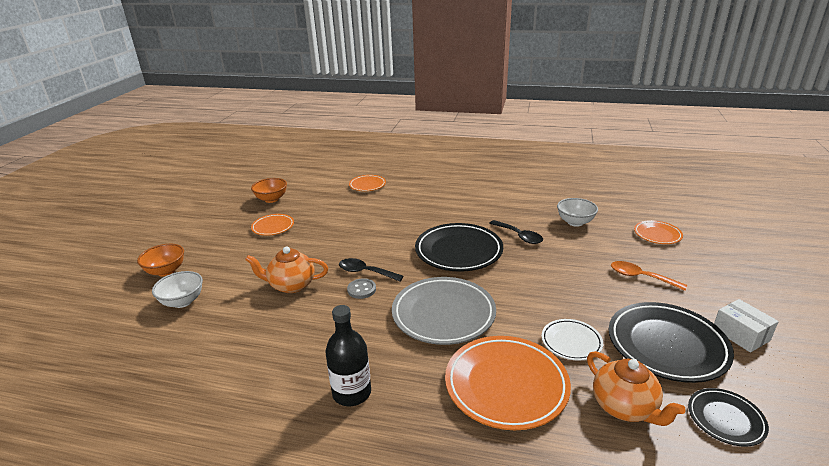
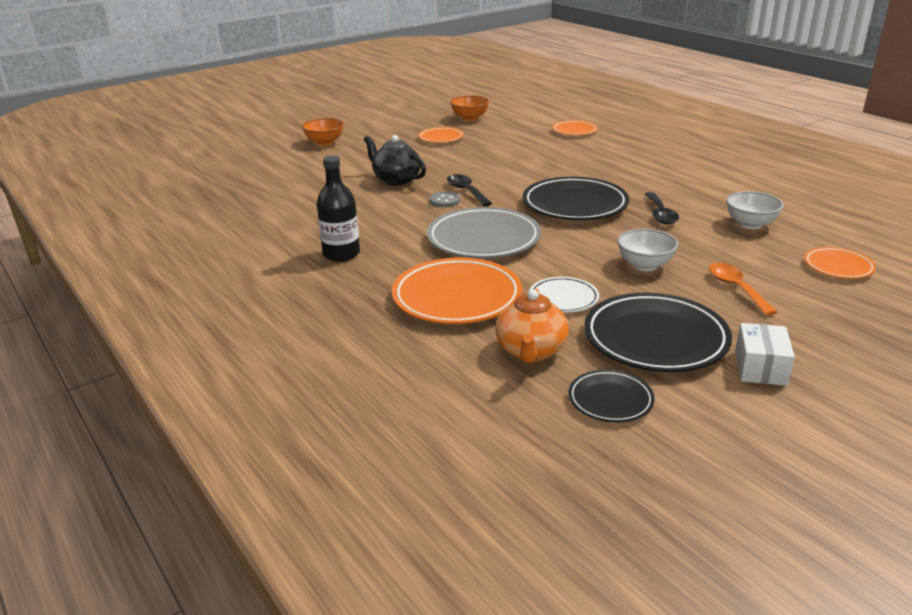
camera: 40 degrees right, 0 degrees up
white bowl [152,271,203,308] -> white bowl moved to [617,229,678,271]
orange teapot [245,246,328,293] -> black teapot [364,135,426,186]

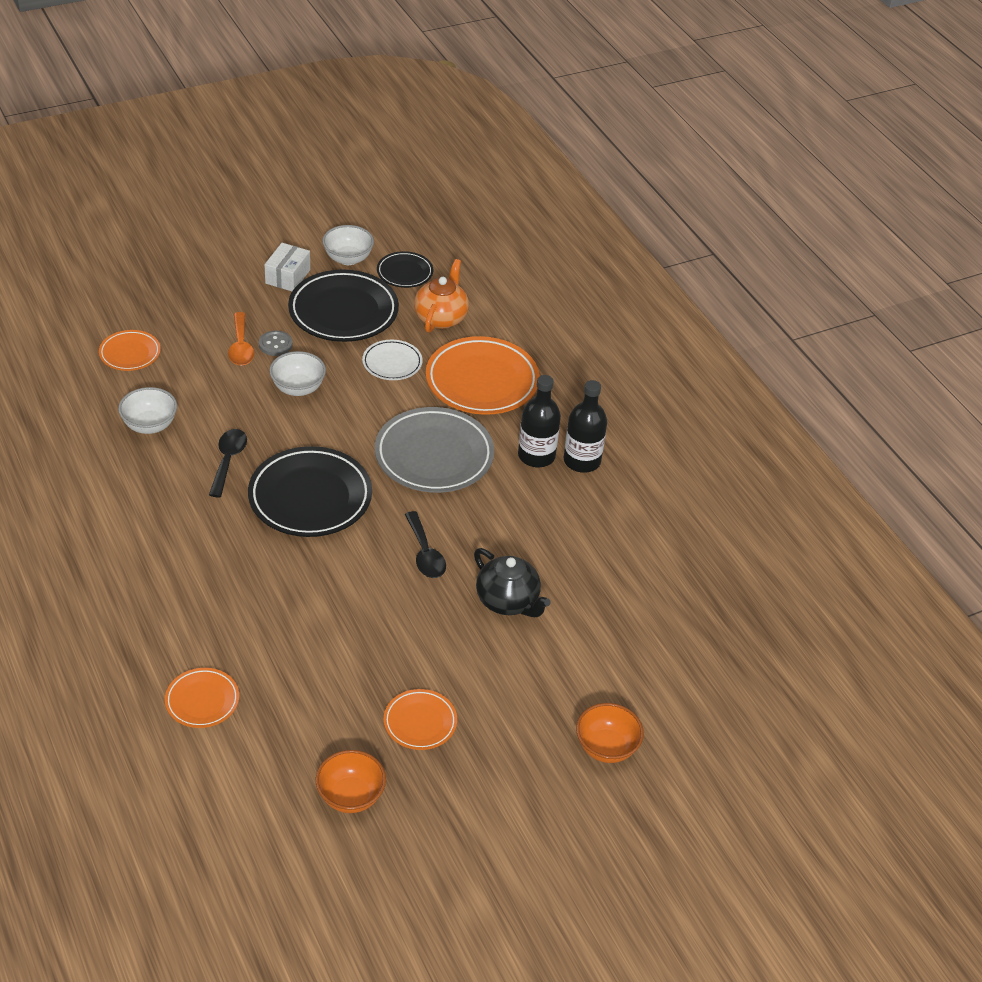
camera: 175 degrees left, 15 degrees up
grey button [429,191,460,207] -> grey button moved to [259,331,293,356]
none -> white bowl [322,225,374,265]
none -> black bottle [518,375,561,467]

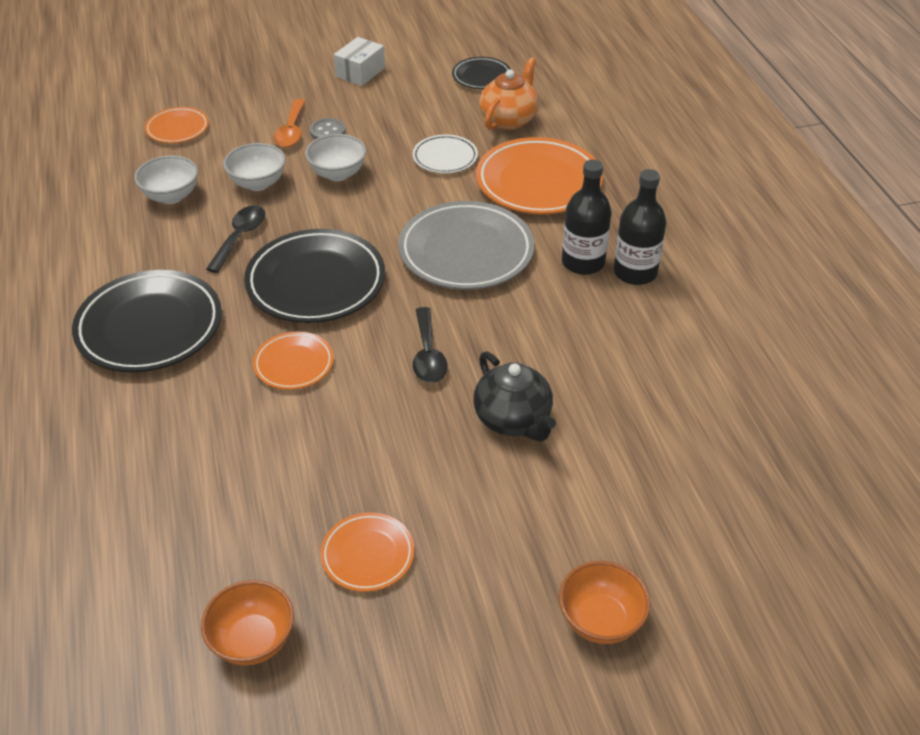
camera: 15 degrees right, 0 degrees up
orange plate [165,668,239,728] -> orange plate moved to [253,332,334,390]
black plate [288,269,399,342] -> black plate moved to [72,270,222,372]
white bowl [322,225,374,265] -> white bowl moved to [223,143,286,191]

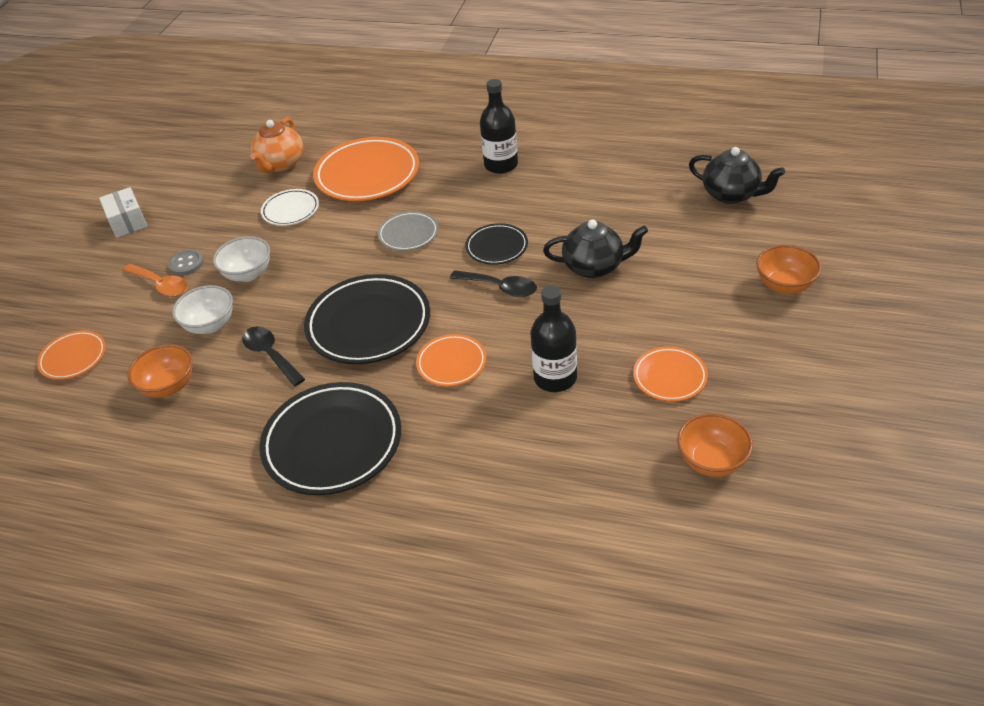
camera: 55 degrees left, 0 degrees up
white bowl [134,155,198,204] -> orange bowl [127,344,192,398]
grey plate [398,201,535,290] -> grey plate [378,211,439,251], size x0.53
black plate [452,57,511,89] -> black plate moved to [465,223,528,265]
orange teapot [479,57,539,130] -> orange teapot turned 135 degrees counterclockwise [250,117,303,173]
black bottle [562,159,612,275] -> black bottle moved to [530,285,577,392]
none -> black teapot [689,147,785,204]

